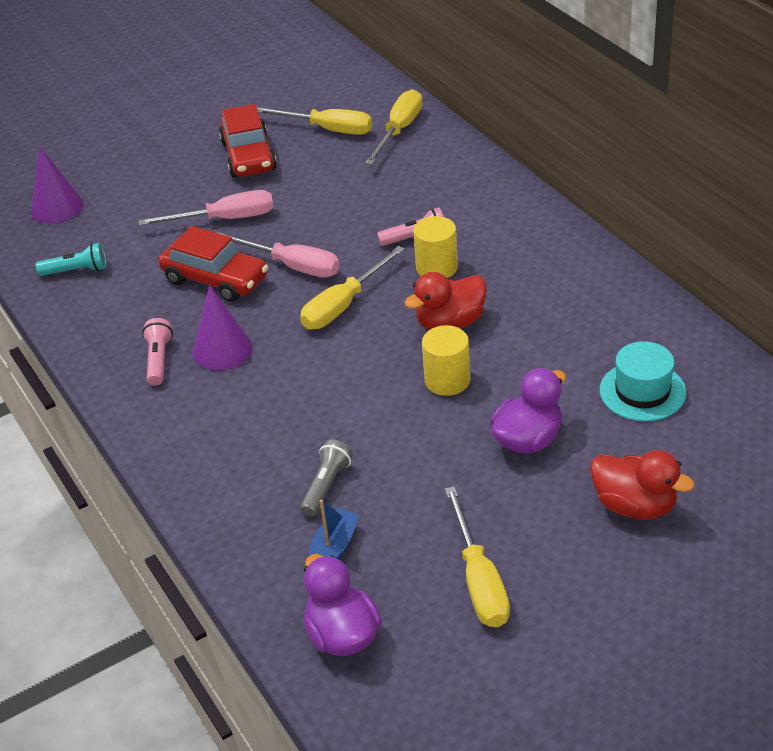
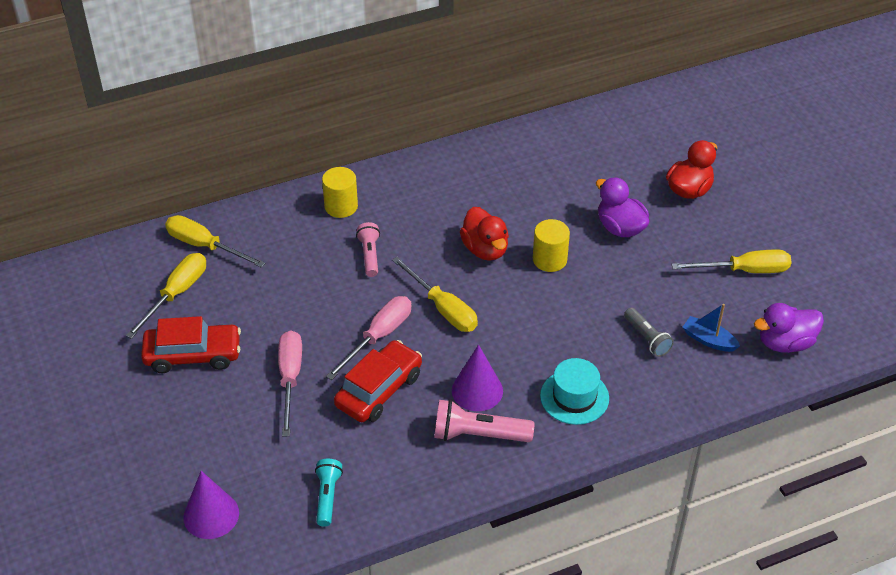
camera: 85 degrees left, 5 degrees up
pink flashlight [142,318,173,386] -> pink flashlight [434,399,535,442], size x1.53
grey flashlight [300,439,353,517] -> grey flashlight turned 150 degrees counterclockwise [624,308,674,357]
yellow cylinder [413,216,458,278] -> yellow cylinder moved to [322,167,358,218]
turquoise hat [599,341,686,421] -> turquoise hat moved to [540,358,609,425]

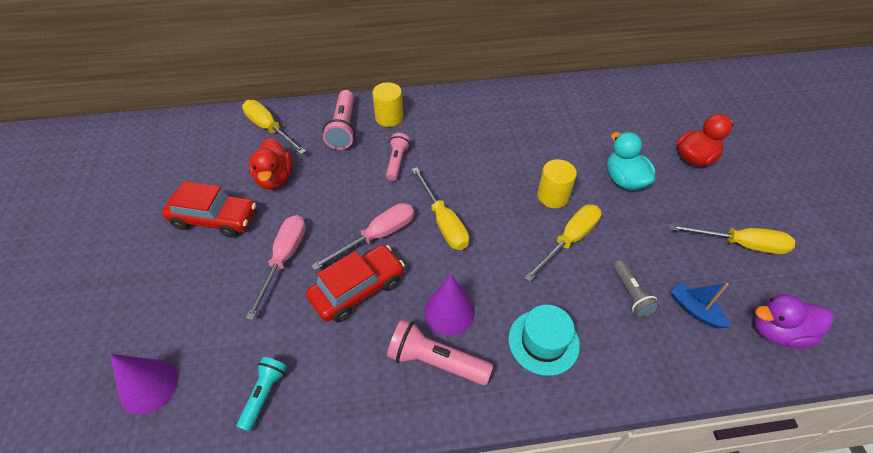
camera: 15 degrees right, 5 degrees up
yellow screwdriver [126,253,206,339] -> yellow screwdriver moved to [524,204,601,282]
red duck [460,207,509,261] -> red duck moved to [249,138,293,189]
purple duck [596,177,649,237] -> turquoise duck [607,132,655,190]
none -> pink flashlight [323,90,355,150]

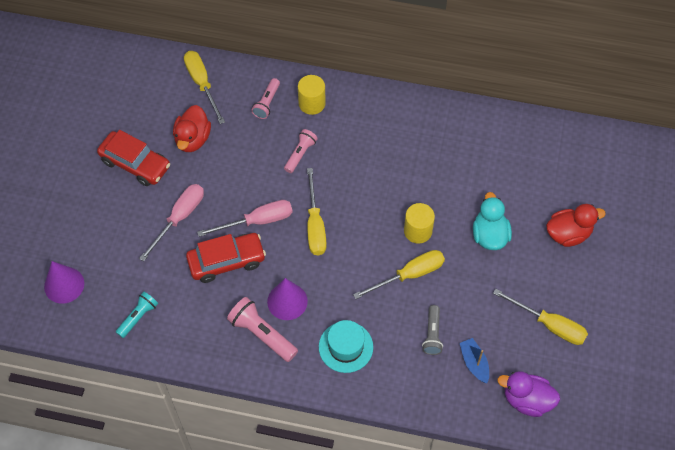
camera: 20 degrees right, 10 degrees up
pink flashlight [323,90,355,150] -> pink flashlight [251,78,280,119], size x0.65

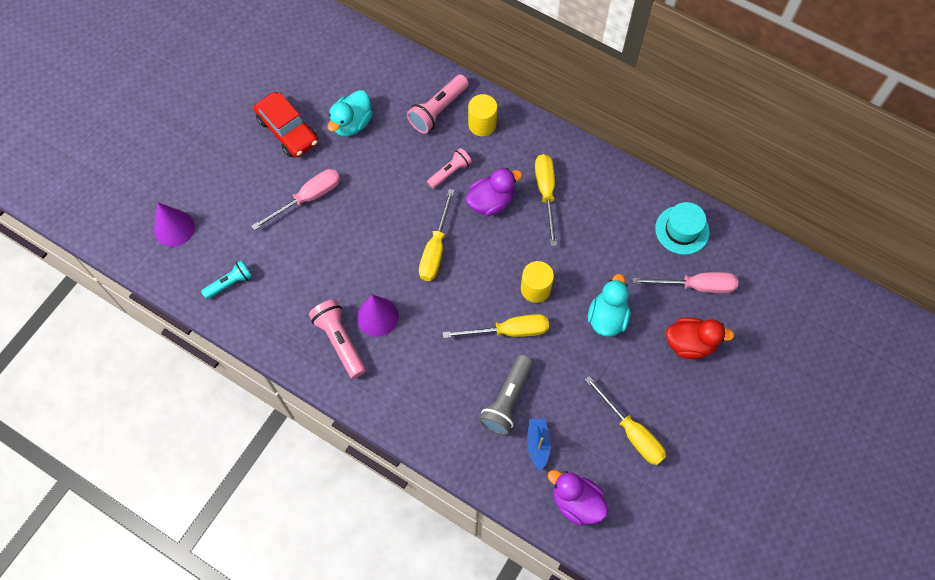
camera: 20 degrees right, 5 degrees up
red duck [173,105,211,152] -> turquoise duck [327,90,373,137]
yellow screwdriver [184,51,225,124] -> yellow screwdriver moved to [535,154,557,246]
red car [186,233,266,283] -> none
pink screwdriver [197,200,293,237] -> pink screwdriver moved to [633,272,738,293]
pink flashlight [251,78,280,119] -> pink flashlight [407,74,469,134], size x1.53
turquoise hat [319,320,373,373] -> turquoise hat moved to [655,202,710,255]
grey flashlight [422,305,443,355] -> grey flashlight [479,355,533,435], size x1.53
none -> purple duck [465,168,522,216]

